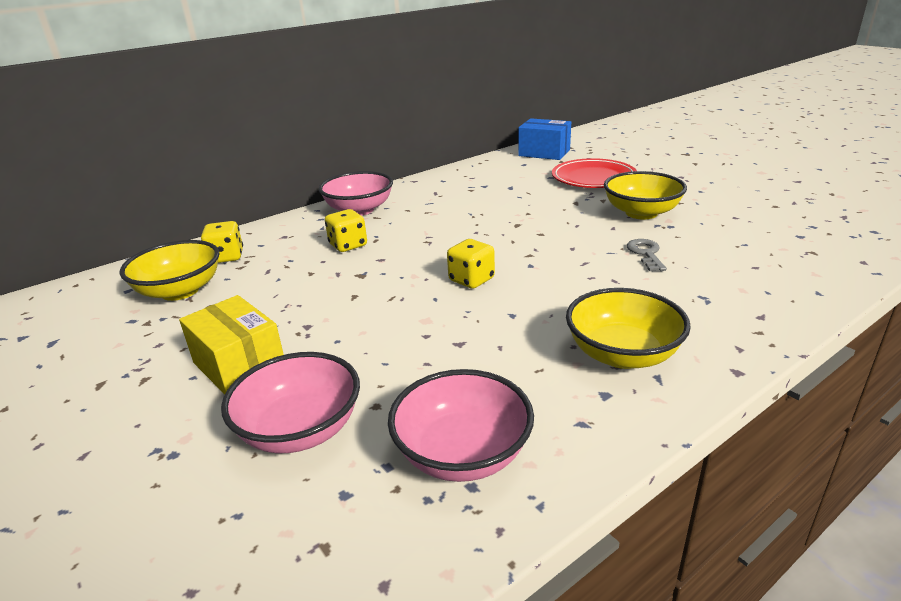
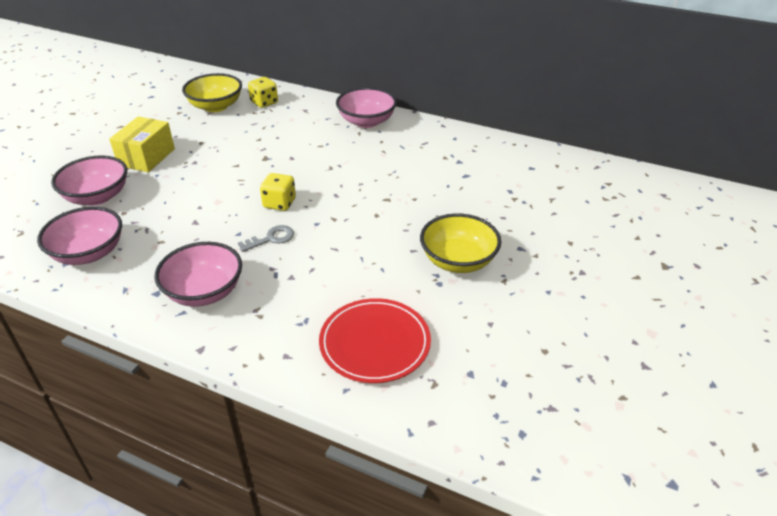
camera: 60 degrees right, 10 degrees up
yellow dice [325,209,367,252] -> none
blue box [518,118,571,160] -> none
red plate [552,158,637,188] -> red plate moved to [319,298,431,383]
yellow bowl [566,288,691,369] -> pink bowl [155,242,242,307]
grey key [627,239,667,271] -> grey key moved to [238,225,294,252]

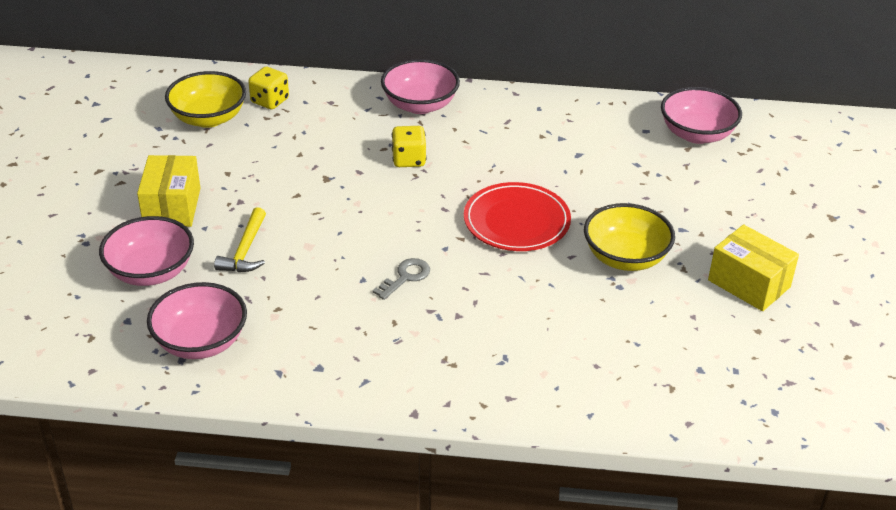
camera: 20 degrees left, 0 degrees up
pink bowl [155,242,242,307] -> pink bowl moved to [661,87,742,144]
yellow dice [260,173,296,211] -> yellow dice moved to [392,126,426,167]
red plate [319,298,431,383] -> red plate moved to [464,182,571,251]
none -> yellow hammer [214,207,266,272]
none -> yellow box [708,224,799,311]

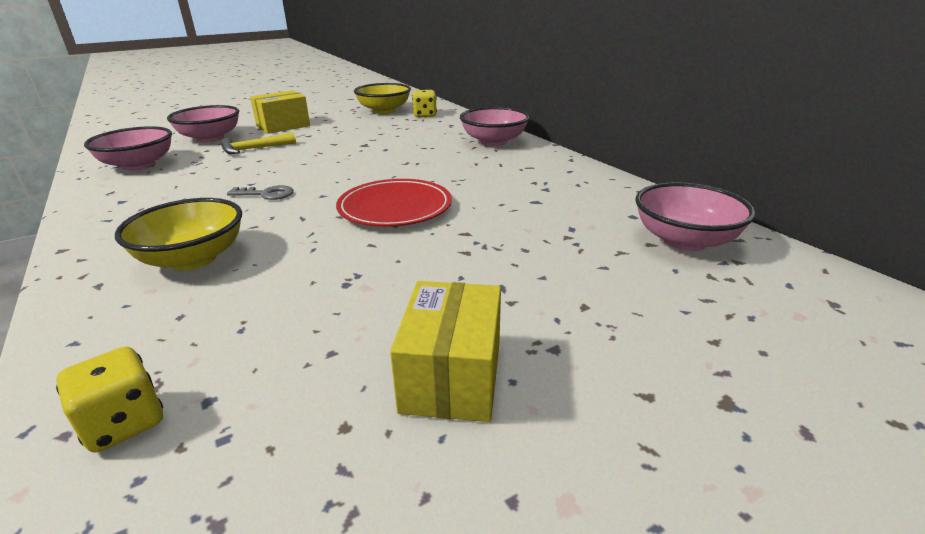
camera: 55 degrees right, 10 degrees down
yellow dice [392,126,426,167] -> yellow dice moved to [56,346,163,453]
yellow bowl [584,203,675,271] -> yellow bowl moved to [115,198,242,270]

